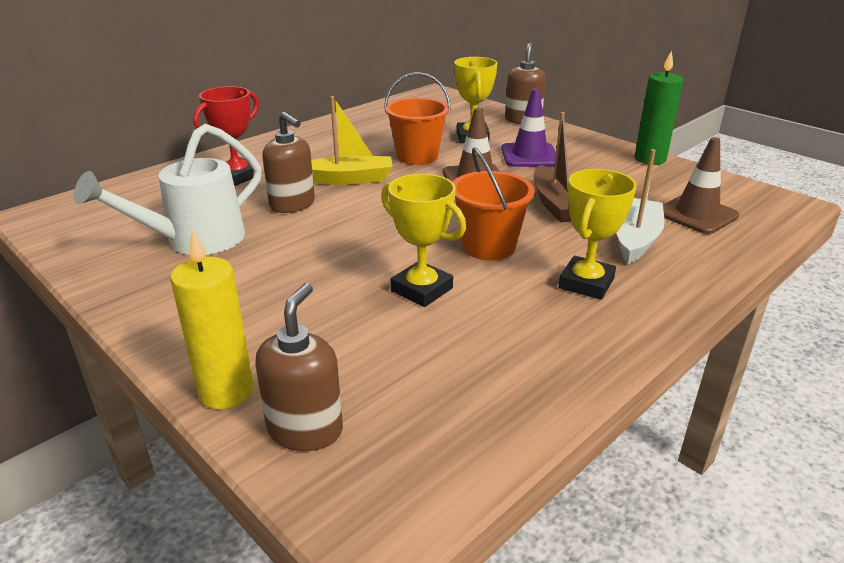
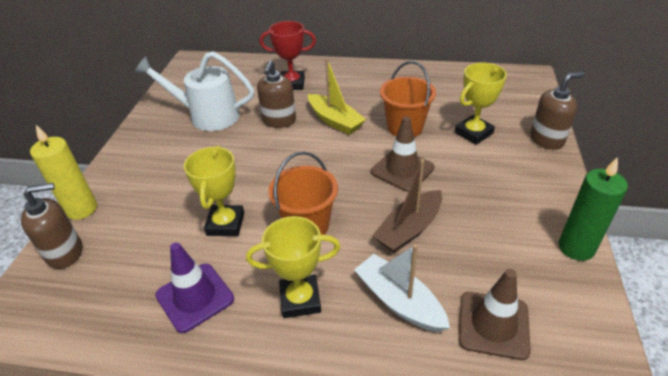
camera: 55 degrees right, 10 degrees up
purple traffic cone [501,89,556,167] -> purple traffic cone moved to [155,242,234,333]
white boat [616,149,665,264] -> white boat turned 120 degrees counterclockwise [354,244,450,332]

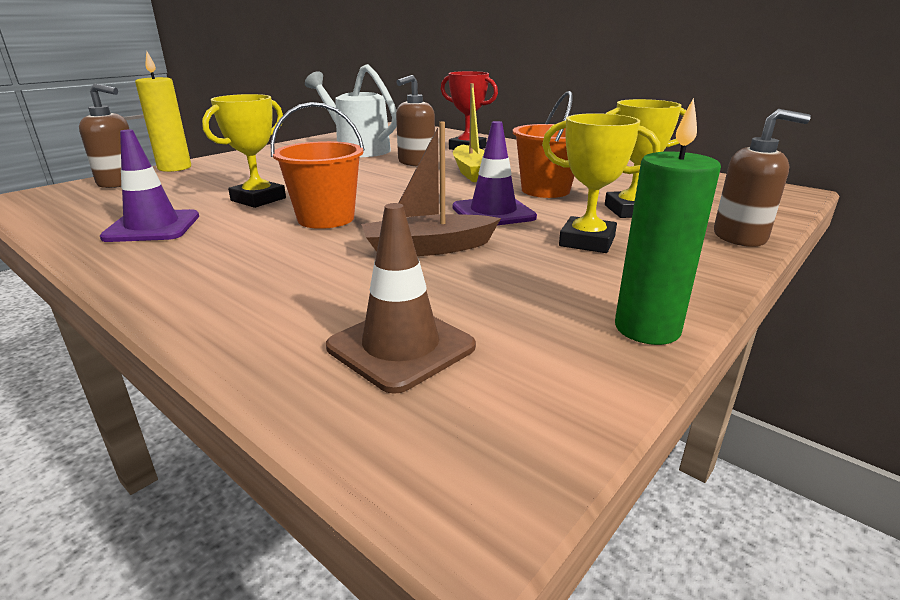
camera: 30 degrees right, 15 degrees down
yellow trophy [246,216,340,318] -> yellow trophy moved to [542,113,660,253]
white boat [354,244,450,332] -> none
brown traffic cone [371,116,434,192] -> purple traffic cone [452,121,537,225]

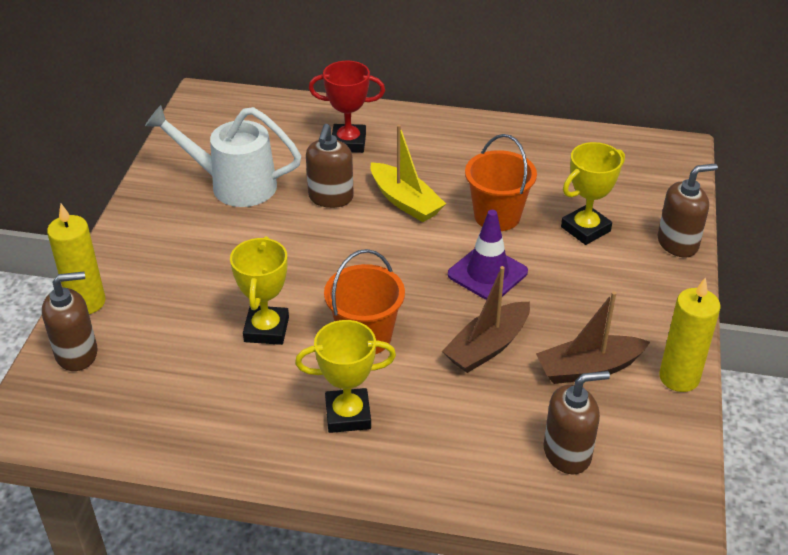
camera: 30 degrees left, 15 degrees up
purple traffic cone [100,129,199,242] -> none
brown traffic cone [326,203,476,394] -> brown soap dispenser [543,371,610,474]
yellow trophy [542,113,660,253] -> yellow trophy moved to [295,320,396,433]
green candle [615,98,721,345] -> yellow candle [659,277,720,392]
none -> brown boat [536,291,650,384]

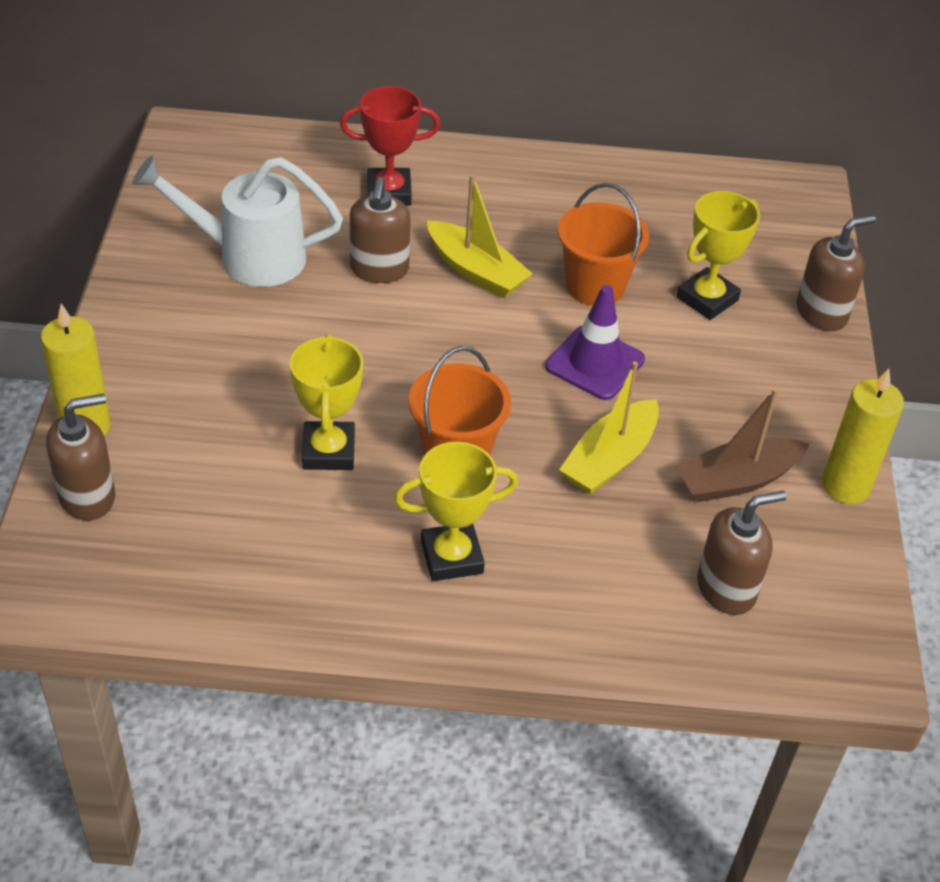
camera: 10 degrees left, 5 degrees up
brown boat [442,266,530,373] -> yellow boat [559,361,659,494]

